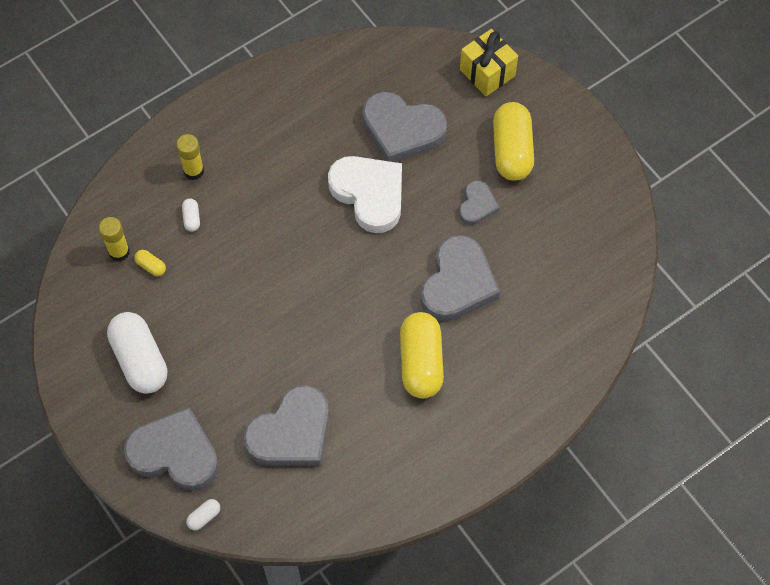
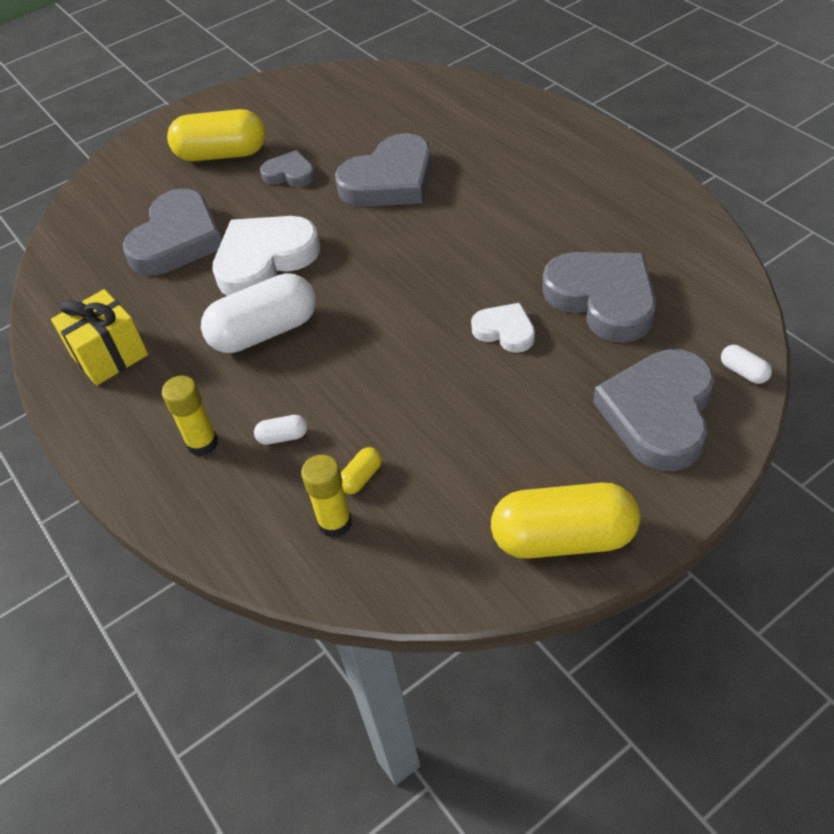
camera: 85 degrees left, 15 degrees down
white capsule [107,312,167,394] -> white capsule moved to [201,273,316,353]
yellow capsule [400,312,444,399] -> yellow capsule moved to [491,483,640,559]
grey heart [420,235,500,322] -> grey heart turned 120 degrees clockwise [335,133,432,207]
yellow gift [460,29,518,96] -> yellow gift moved to [51,289,148,386]
none -> white heart [471,303,535,353]

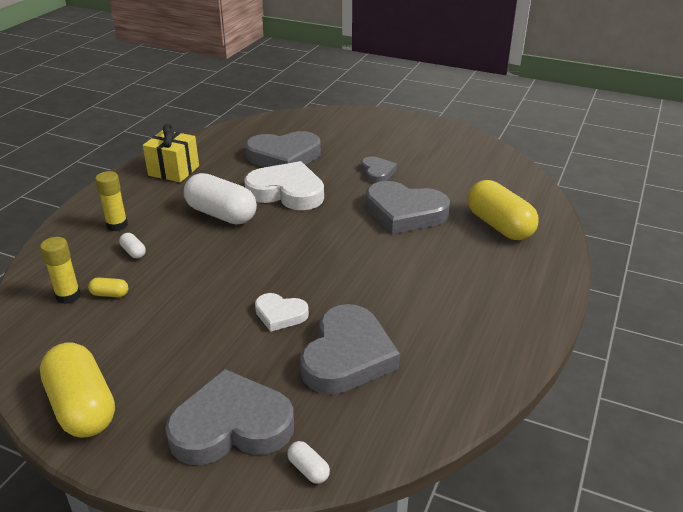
camera: 55 degrees right, 15 degrees down
yellow capsule [167,109,266,161] -> yellow capsule moved to [467,180,539,240]
white heart [471,303,535,353] -> white heart turned 105 degrees clockwise [255,293,309,332]
white capsule [721,345,772,384] -> white capsule turned 60 degrees counterclockwise [287,441,330,484]

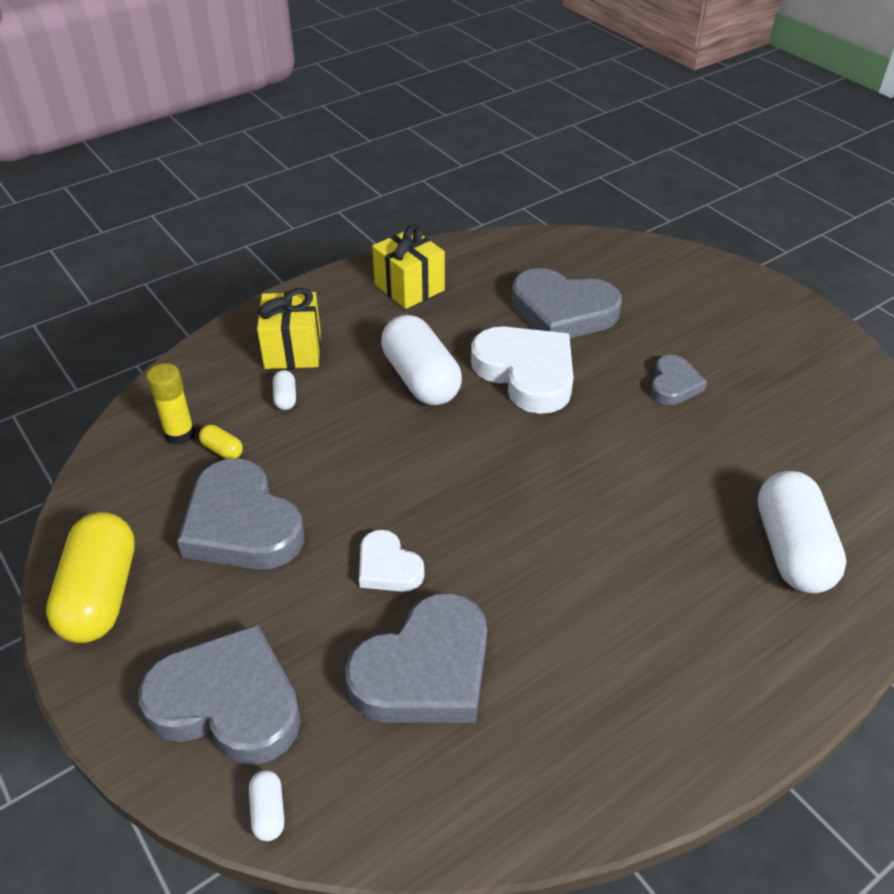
camera: 30 degrees right, 10 degrees up
yellow glue stick [95,171,128,231] -> yellow gift [257,288,321,369]
grey heart [366,181,450,234] -> grey heart moved to [177,458,304,569]
yellow capsule [467,180,539,240] -> white capsule [757,471,847,594]

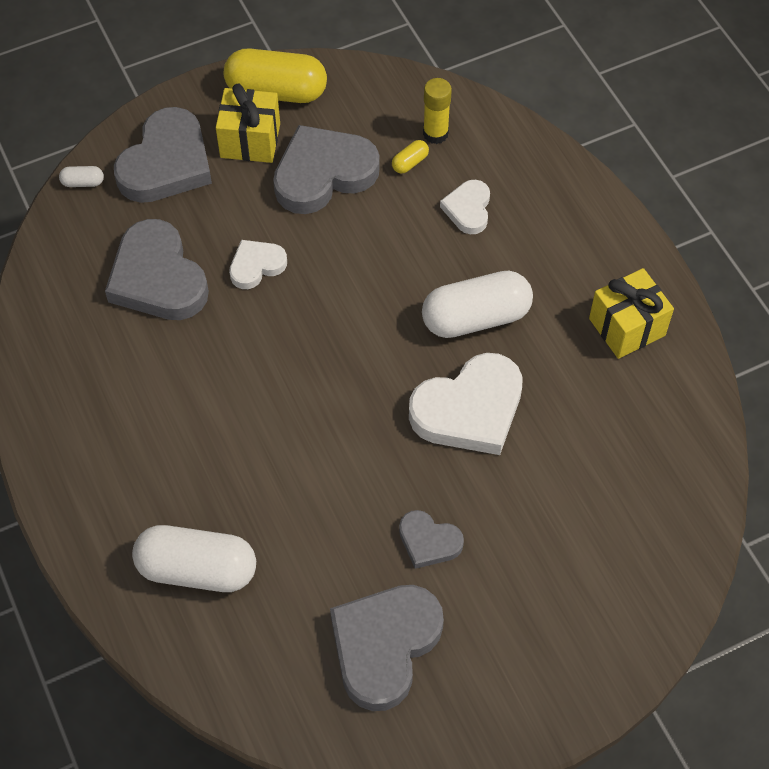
camera: 100 degrees right, 15 degrees up
yellow gift [257,288,321,369] -> yellow gift moved to [216,84,280,163]
white capsule [273,370,296,410] -> white heart [440,180,490,234]
grey heart [511,268,622,338] -> grey heart moved to [330,585,444,711]

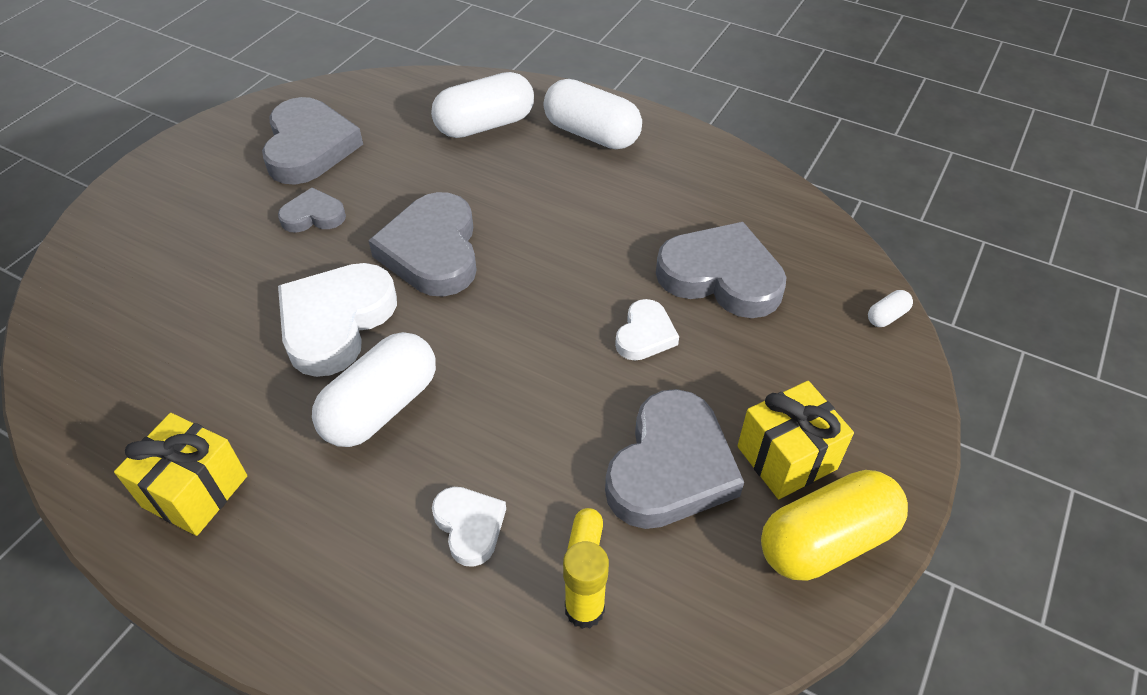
camera: 145 degrees right, 10 degrees down
grey heart [114,107,212,203] -> grey heart moved to [368,192,477,297]
none -> white capsule [544,79,642,149]

